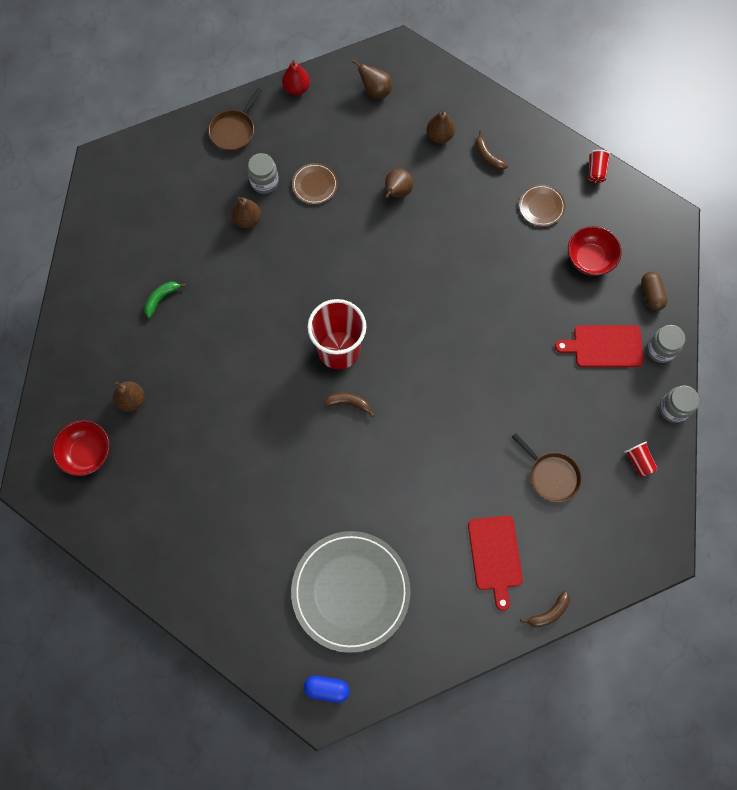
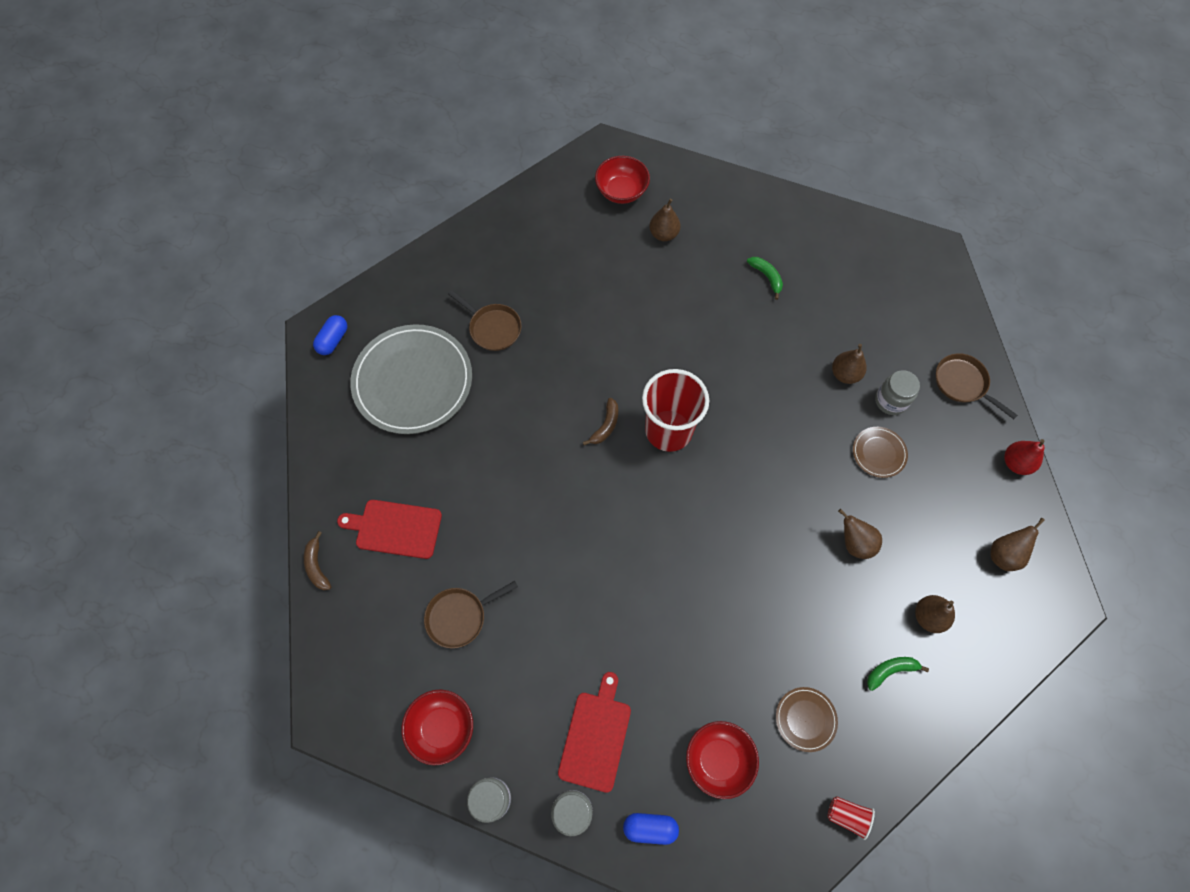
camera: 105 degrees right, 5 degrees down
brown banana [476,130,508,170] -> green banana [867,657,929,691]
red cup [625,442,657,477] -> red bowl [401,689,473,765]
brown capsule [641,272,667,311] -> blue capsule [623,813,679,845]
none -> brown pan [448,290,521,351]

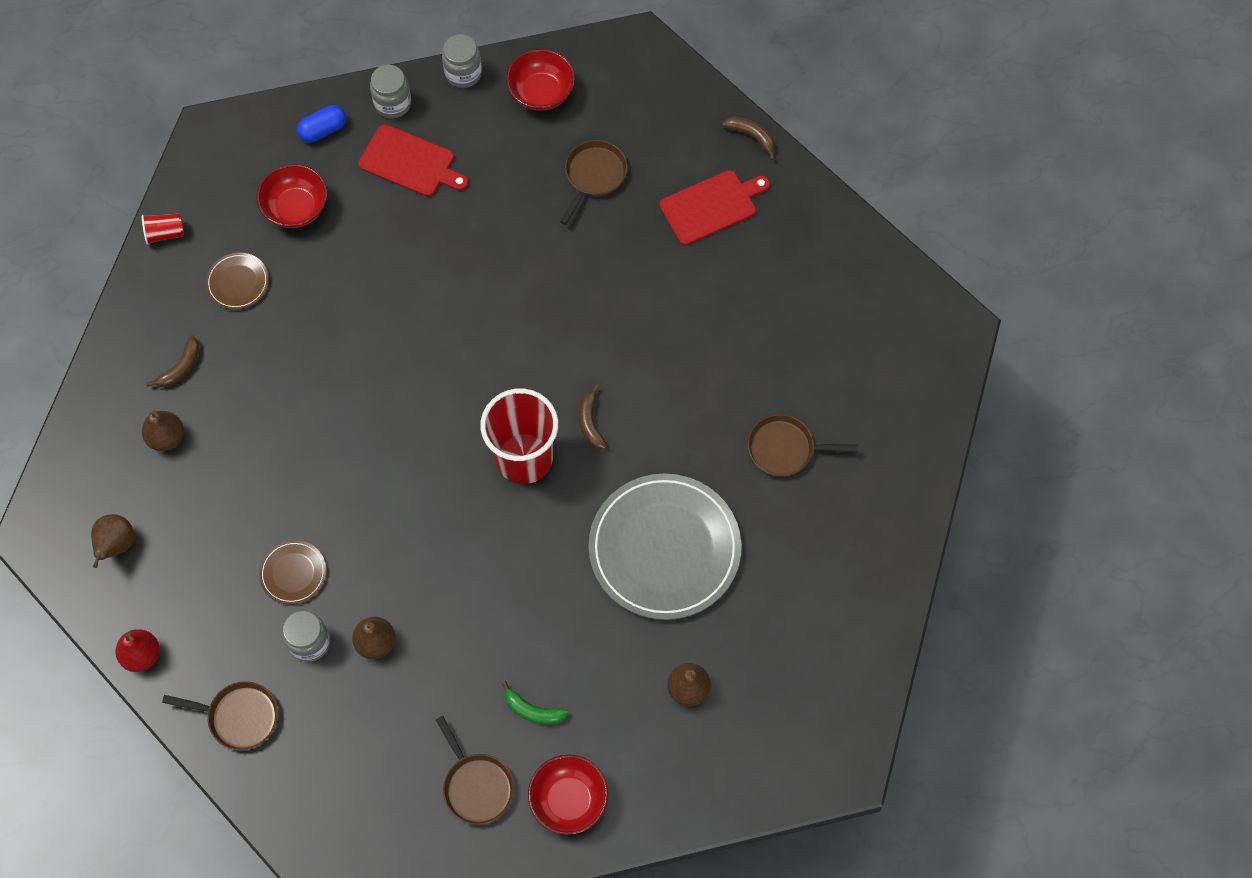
camera: 145 degrees right, 0 degrees up
blue capsule [313,315,347,355] -> none
grey plate [350,324,472,434] -> grey plate moved to [588,474,742,620]
red cutting board [558,672,631,793] -> red cutting board turned 45 degrees counterclockwise [358,124,469,197]
red bowl [595,156,650,204] -> red bowl moved to [528,755,608,835]
brown pear [838,509,882,559] -> none
green banana [867,657,929,691] -> brown banana [146,335,200,387]
none -> brown pan [436,716,514,825]

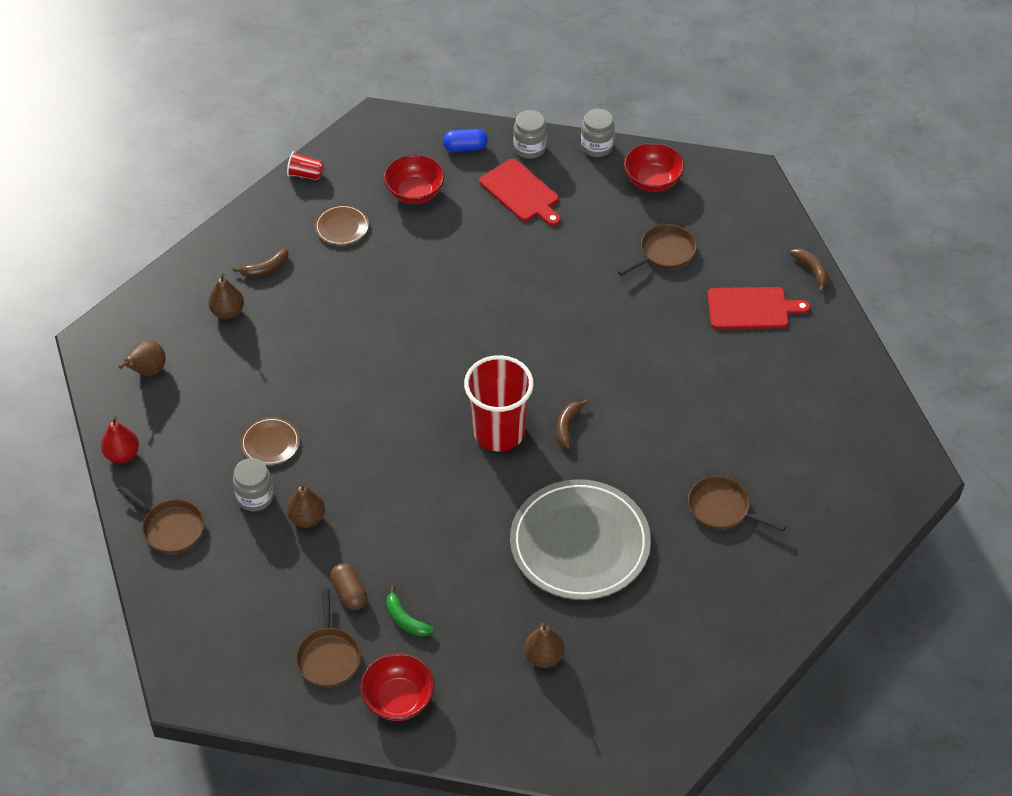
camera: 25 degrees right, 15 degrees down
none -> brown capsule [330,563,368,610]

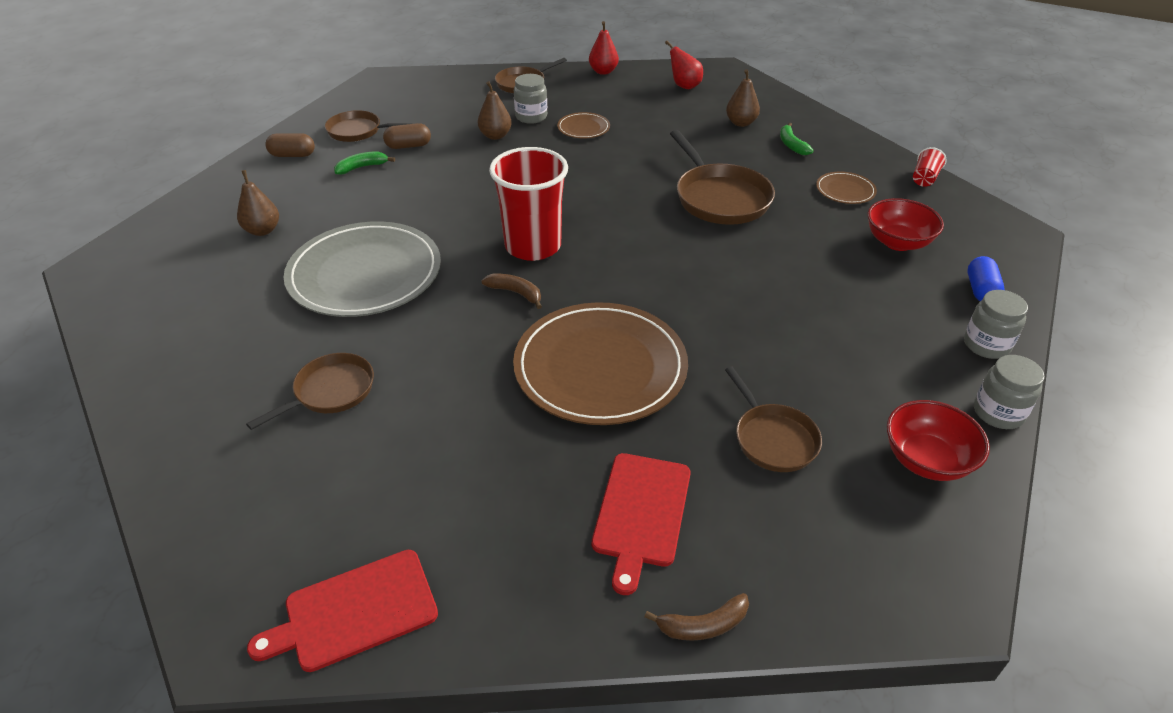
camera: 105 degrees right, 10 degrees down
brown pear [118,340,166,376] -> red pear [665,41,703,89]
brown banana [233,248,289,277] -> green banana [780,123,814,155]
red bowl [360,653,434,721] -> brown capsule [265,133,315,157]
red cutting board [479,159,561,226] -> red cutting board moved to [247,550,438,672]
none -> brown plate [513,302,688,425]
none -> brown pan [670,130,775,225]

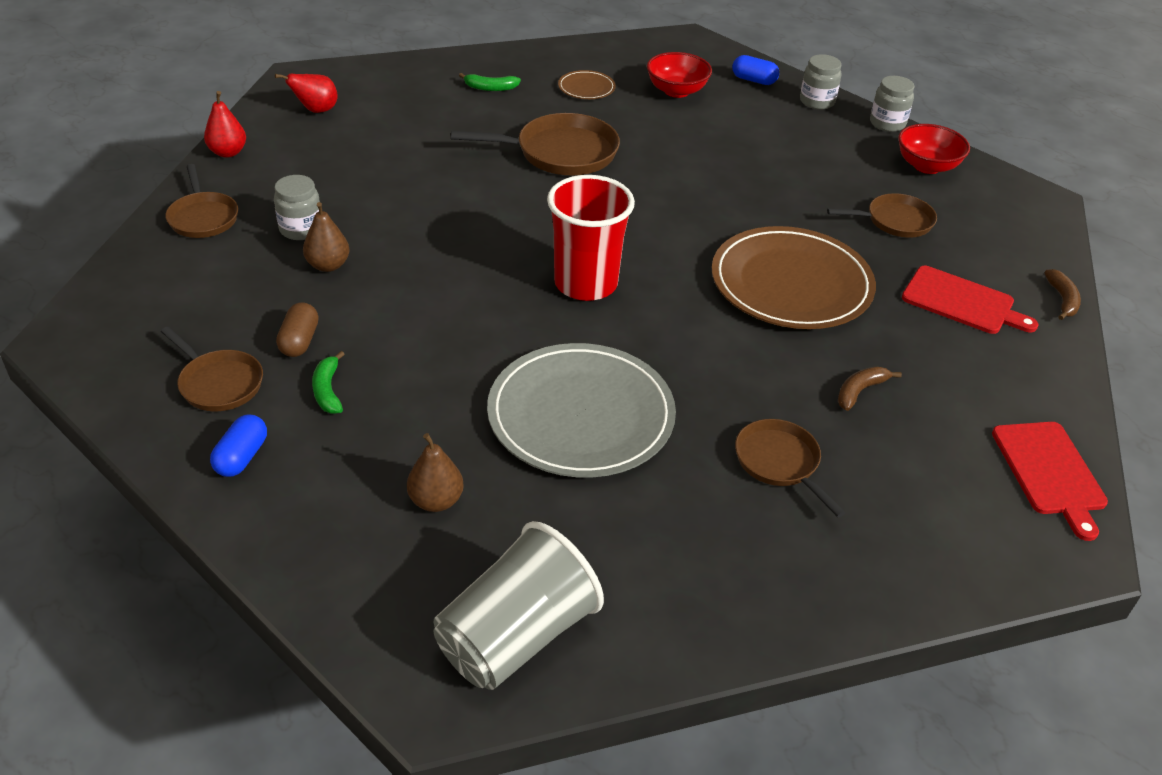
camera: 75 degrees left, 0 degrees up
brown capsule [265,133,315,157] -> blue capsule [210,414,267,477]
brown pan [325,110,413,142] -> brown pan turned 75 degrees counterclockwise [161,327,263,411]
brown banana [481,273,542,309] -> brown banana moved to [838,366,902,411]
brown plate [557,112,610,139] -> none
brown pear [726,69,760,127] -> none
red cup [913,147,947,187] -> none
none -> grey cup [434,521,604,690]

